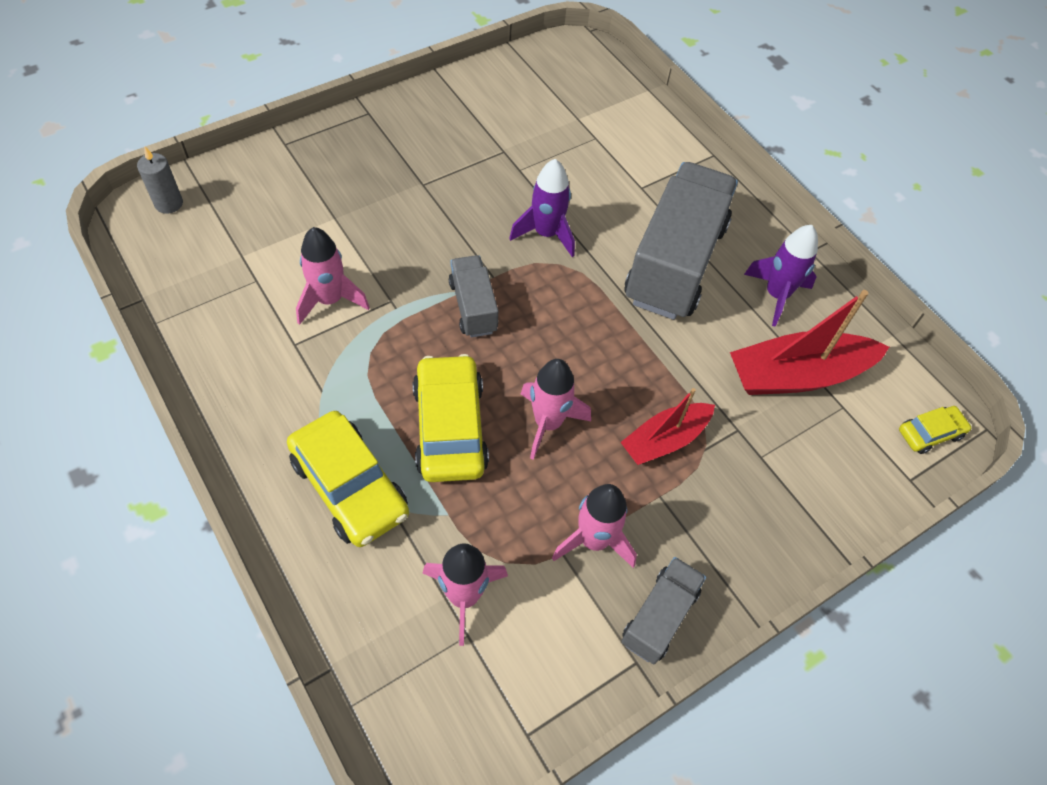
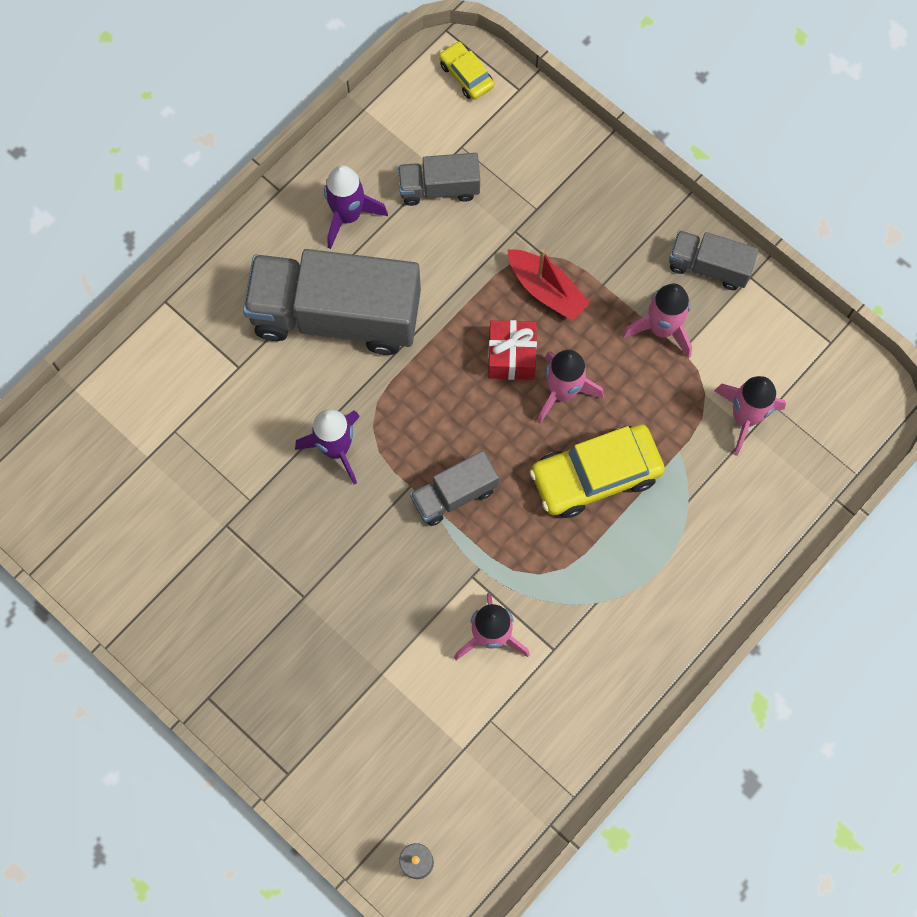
camera: 100 degrees left, 15 degrees up
yellow car [287,411,409,547] -> none
red boat [730,290,889,395] -> grey truck [398,153,480,206]
none -> red gift [488,320,537,380]

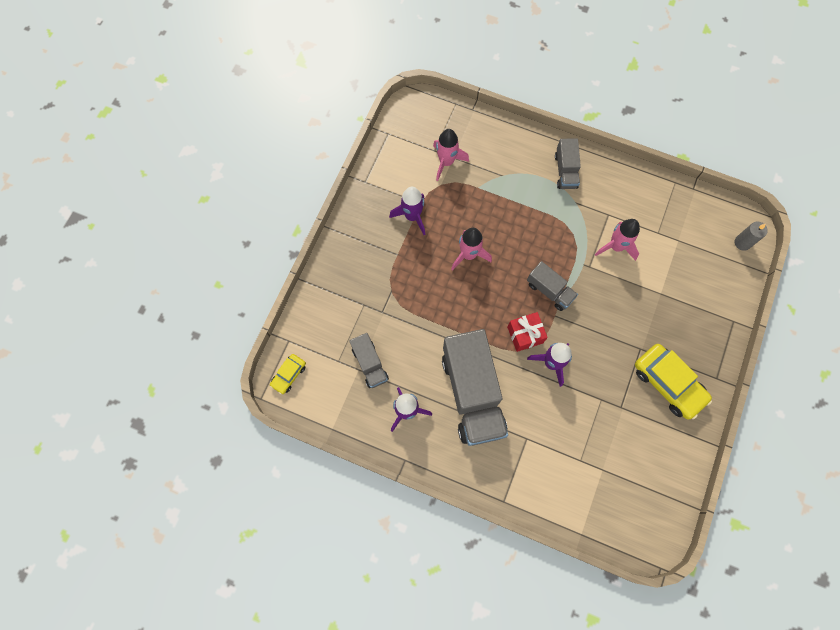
camera: 110 degrees left, 0 degrees up
red gift [488,320,537,380] -> red gift moved to [507,312,548,352]
red boat [507,249,590,321] -> none
yellow car [529,424,665,518] -> yellow car moved to [635,344,712,420]
pink rocket [622,284,692,359] -> purple rocket [389,187,425,235]
grey truck [669,230,759,290] -> grey truck moved to [555,138,581,189]

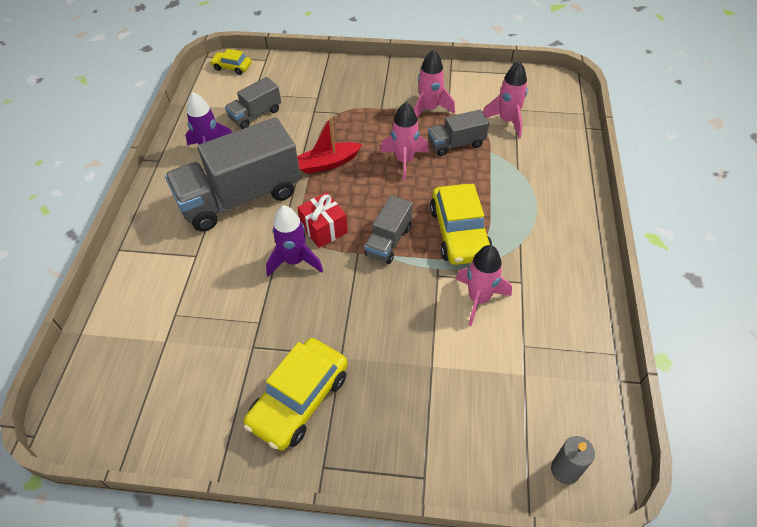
camera: 75 degrees right, 20 degrees down
purple rocket [389,187,425,235] -> pink rocket [414,50,455,118]
grey truck [555,138,581,189] -> grey truck moved to [428,110,489,156]
none -> red boat [297,117,362,174]
none -> yellow car [430,184,493,265]

